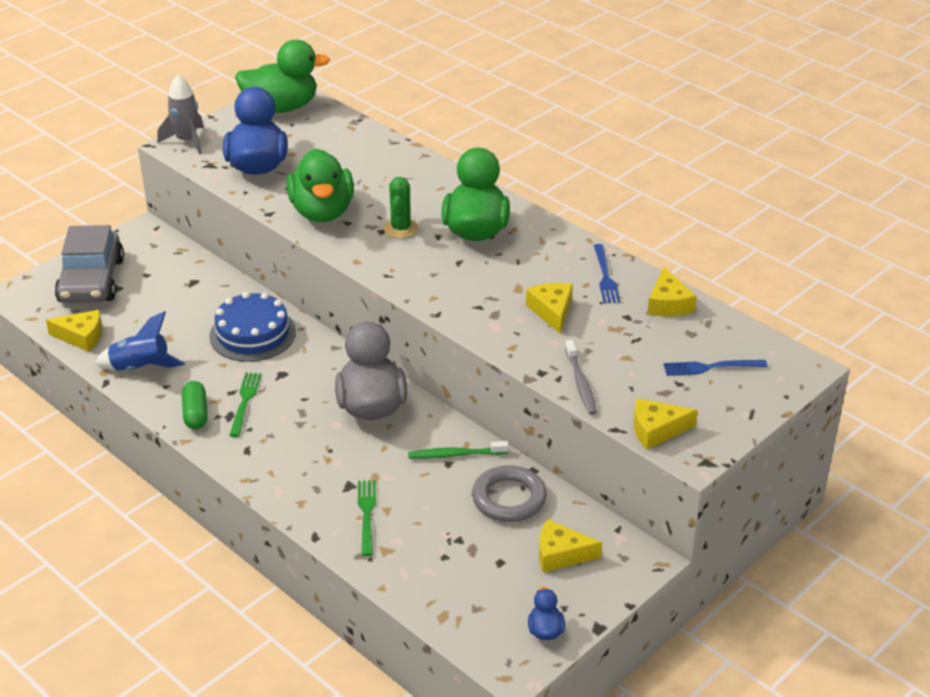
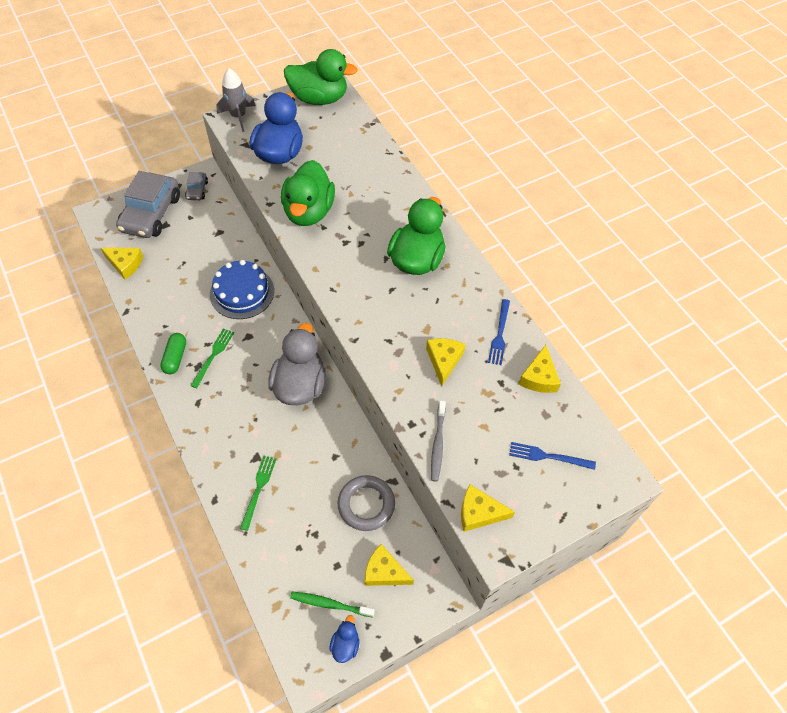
camera: 15 degrees right, 20 degrees up
blue rocket [96,311,185,370] -> none
green cactus [384,177,418,238] -> none
green toothbrush [408,441,509,459] -> green toothbrush moved to [290,592,375,618]
none -> grey car [185,172,208,200]

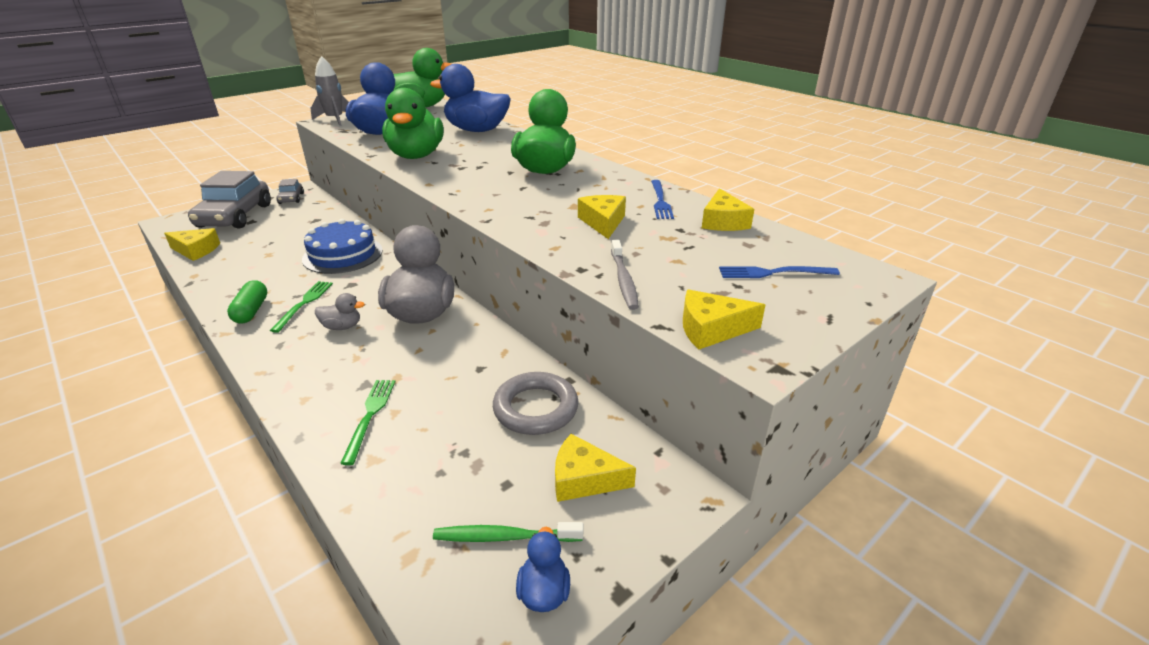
camera: 10 degrees left, 25 degrees down
none -> grey duck [315,293,365,330]
none -> blue duck [430,64,511,132]

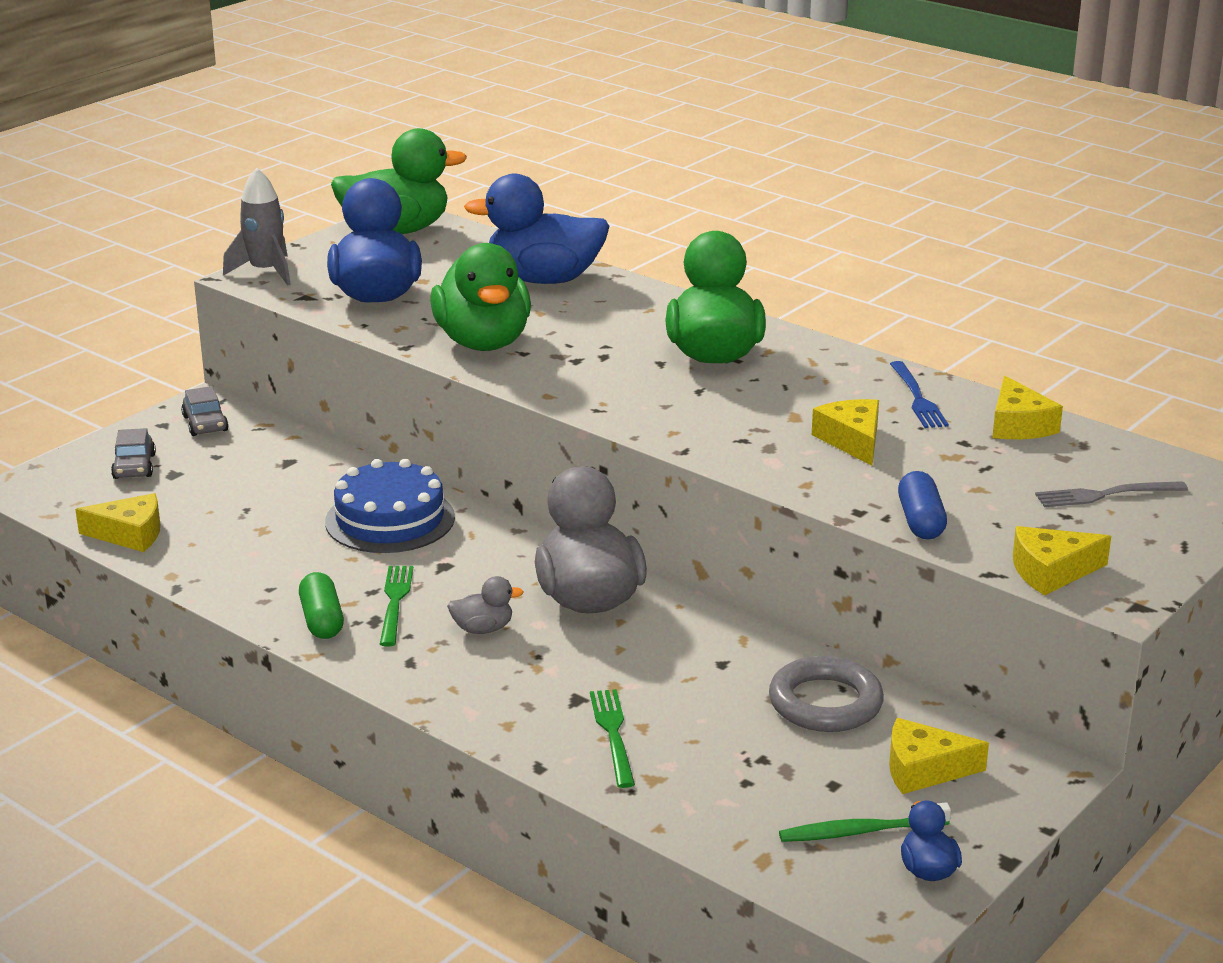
camera: 10 degrees left, 5 degrees down
grey car [188,171,271,228] -> grey car [111,428,156,479], size x0.46
grey toothbrush [611,240,639,310] -> blue capsule [898,471,947,539]
blue fork [719,266,840,278] -> grey fork [1035,481,1188,507]

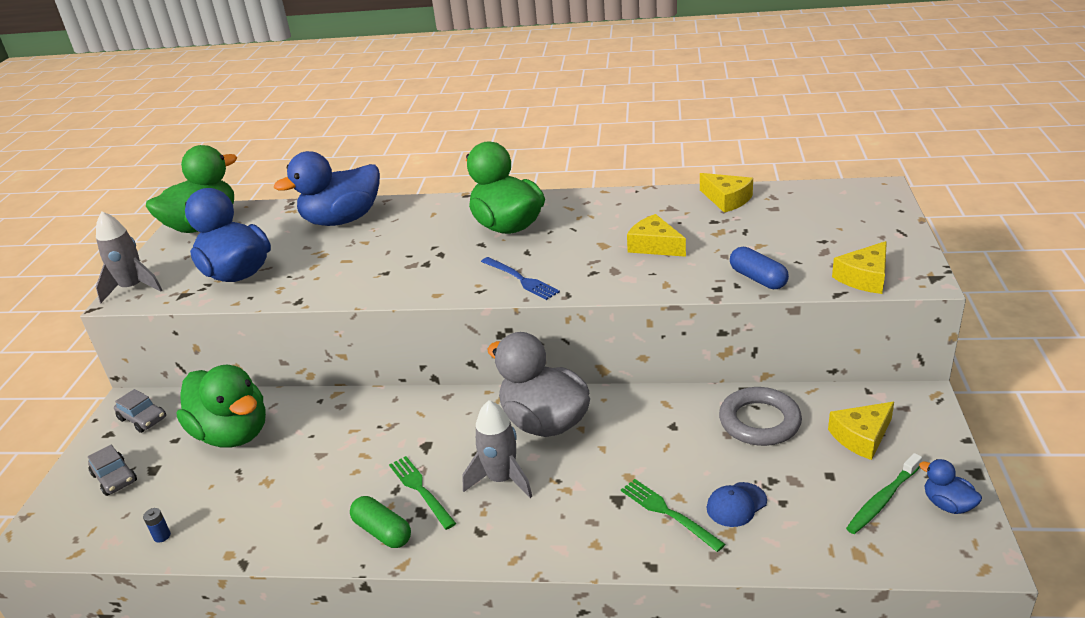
camera: 30 degrees left, 5 degrees up
yellow cheese [75,493,160,552] -> blue battery [143,508,171,543]
blue cake [325,459,455,553] -> none
green duck [430,243,531,351] -> green duck moved to [177,365,266,448]
grey duck [447,576,524,634] -> grey rocket [463,400,532,498]
blue fork [890,361,949,428] -> blue fork moved to [481,257,560,300]
grey fork [1035,481,1188,507] -> none
none -> blue cap [707,482,767,527]

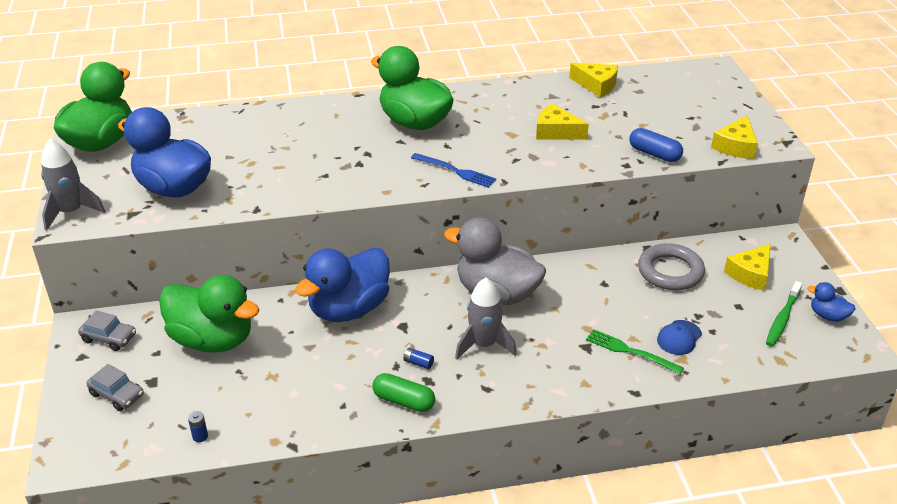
camera: 20 degrees left, 5 degrees up
blue duck [274,151,380,226] -> blue duck moved to [295,248,390,322]
green fork [389,456,456,530] -> blue battery [403,348,434,369]

